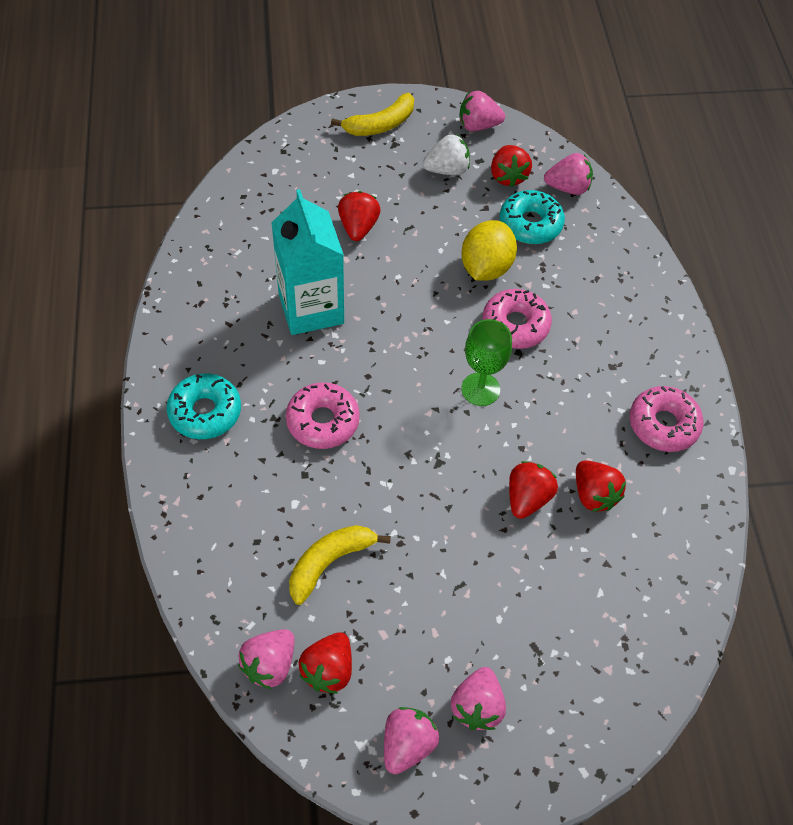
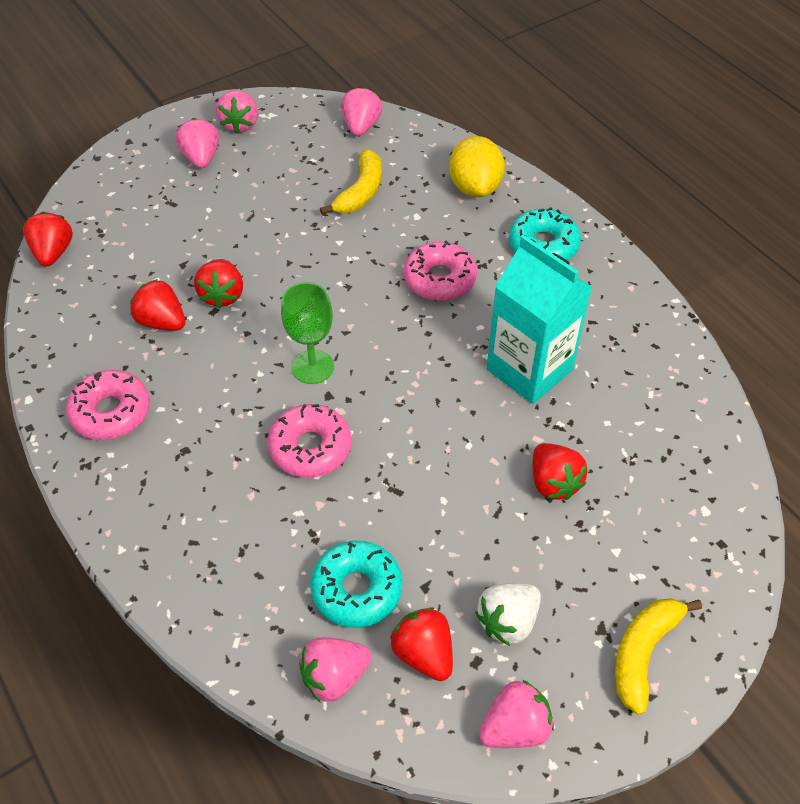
camera: 155 degrees right, 5 degrees down
red strawberry [299,632,352,694] -> red strawberry moved to [23,212,73,266]
yellow lemon [461,220,517,281] -> yellow lemon moved to [449,136,505,197]

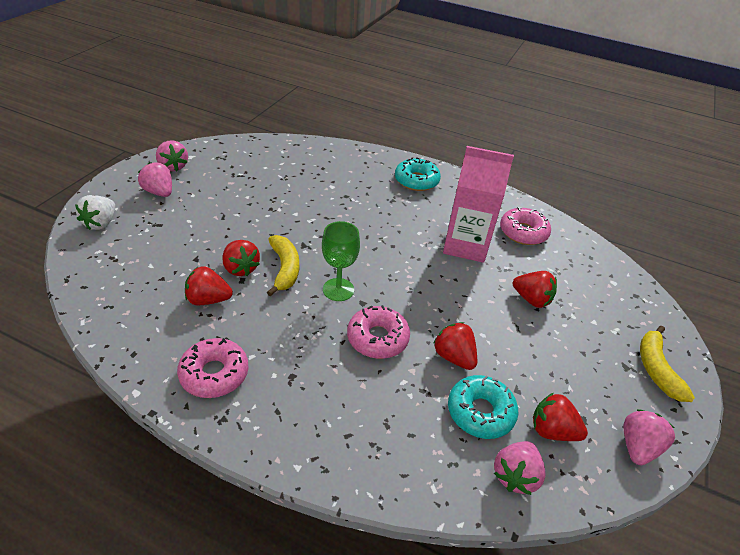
camera: 35 degrees left, 10 degrees down
red strawberry [23,212,73,266] -> red strawberry moved to [433,322,477,370]
yellow banana [320,149,382,215] -> yellow banana moved to [267,235,299,296]
pink strawberry [341,87,382,136] -> none
pink donut [404,241,477,301] -> pink donut moved to [500,207,551,245]
yellow lemon [449,136,505,197] -> none
white strawberry [475,583,541,646] -> white strawberry moved to [75,195,115,230]
turquoise carton [487,235,592,404] -> pink carton [443,146,514,263]

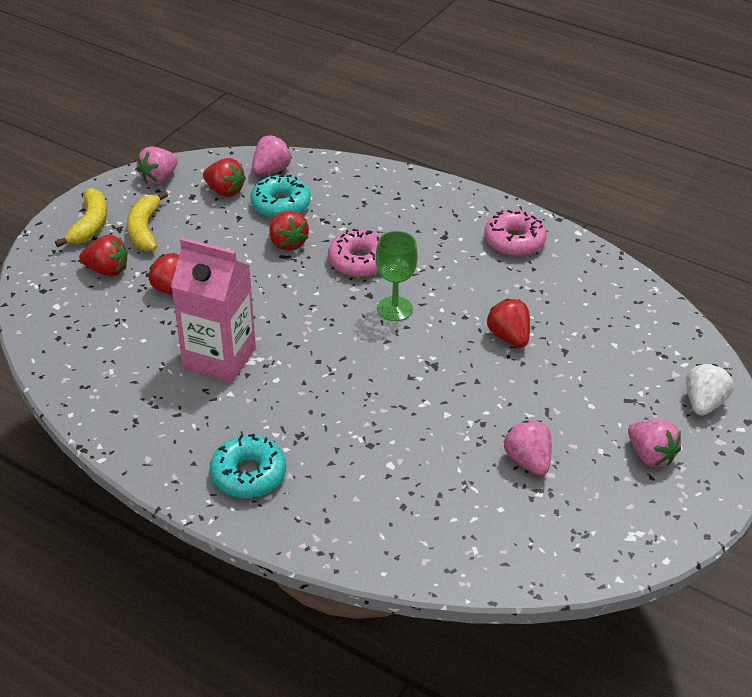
camera: 170 degrees left, 0 degrees up
pink strawberry [156,141,188,172] -> pink strawberry moved to [504,420,552,475]
red strawberry [185,266,233,305] -> red strawberry moved to [79,234,128,276]
yellow banana [267,235,299,296] -> yellow banana moved to [127,191,168,252]
pink donut [500,207,551,245] -> none

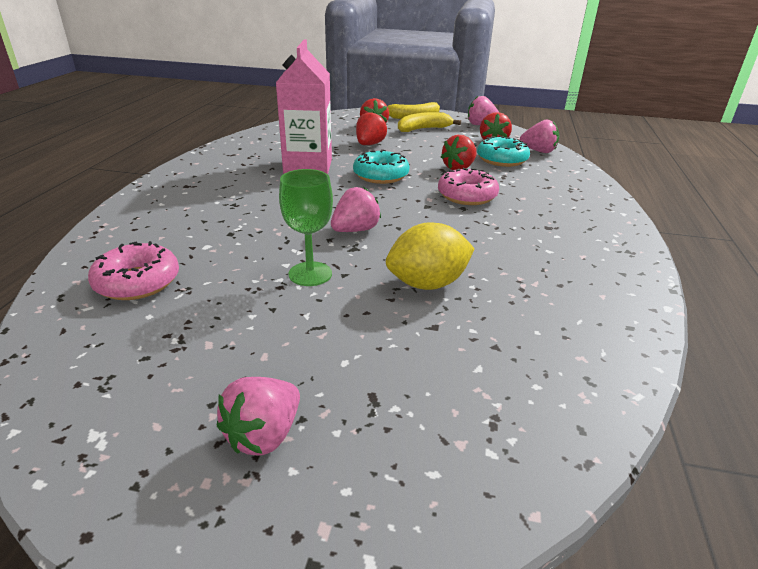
camera: 70 degrees right, 10 degrees down
turquoise donut [210,434,286,498] -> turquoise donut moved to [353,149,409,184]
green goblet [375,231,418,321] -> green goblet moved to [279,169,333,286]
pink donut [484,210,547,256] -> pink donut moved to [88,241,179,300]
red strawberry [486,299,530,347] -> yellow lemon [386,222,475,290]
pink strawberry [504,420,552,475] -> pink strawberry moved to [331,187,381,232]
white strawberry [686,364,733,416] -> none

